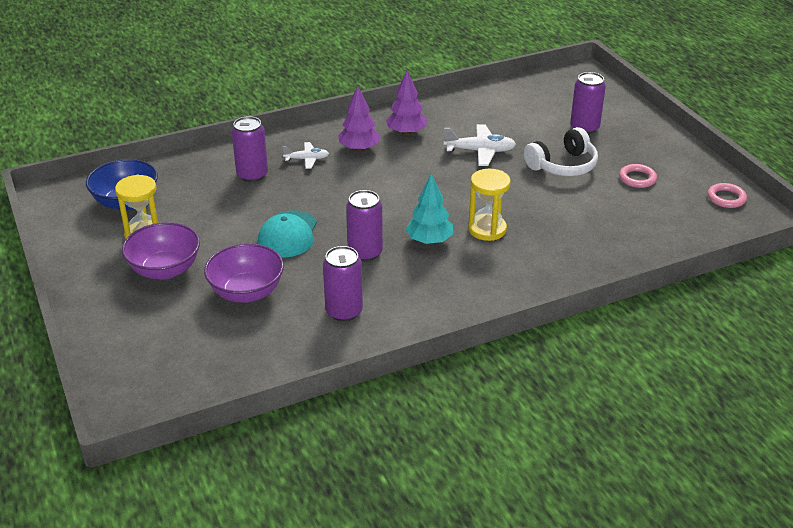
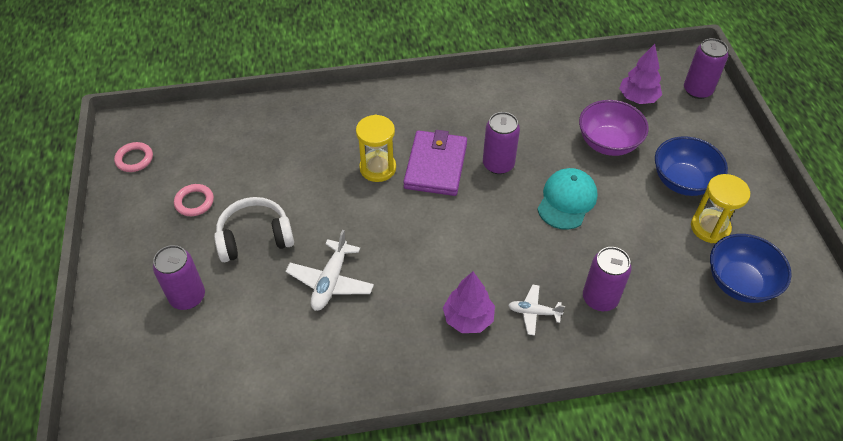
camera: 165 degrees left, 15 degrees up
purple bowl [122,222,200,280] -> blue bowl [655,136,728,196]
purple can [323,246,363,321] -> purple can moved to [684,38,728,99]
purple tree [386,71,427,135] -> purple tree moved to [619,44,662,104]
turquoise tree [406,173,453,244] -> purple wallet [403,130,467,196]
white plane [444,124,516,166] -> white plane turned 90 degrees counterclockwise [285,230,374,311]

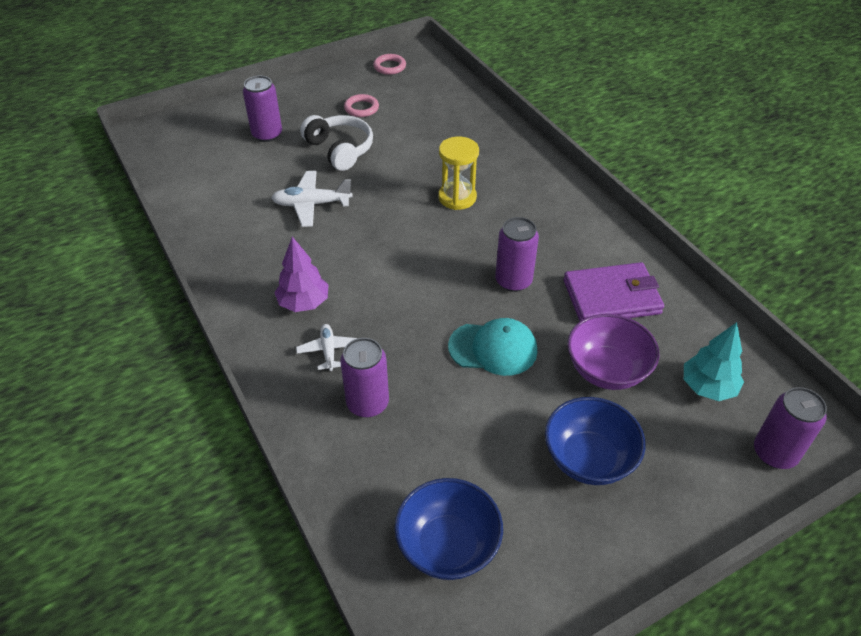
camera: 70 degrees right, 5 degrees down
purple wallet [403,130,467,196] -> purple wallet moved to [564,262,664,321]
purple tree [619,44,662,104] -> turquoise tree [684,322,744,401]
yellow hourglass [691,174,750,243] -> none

